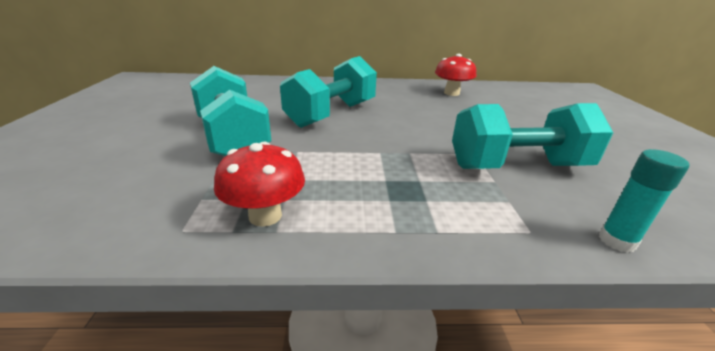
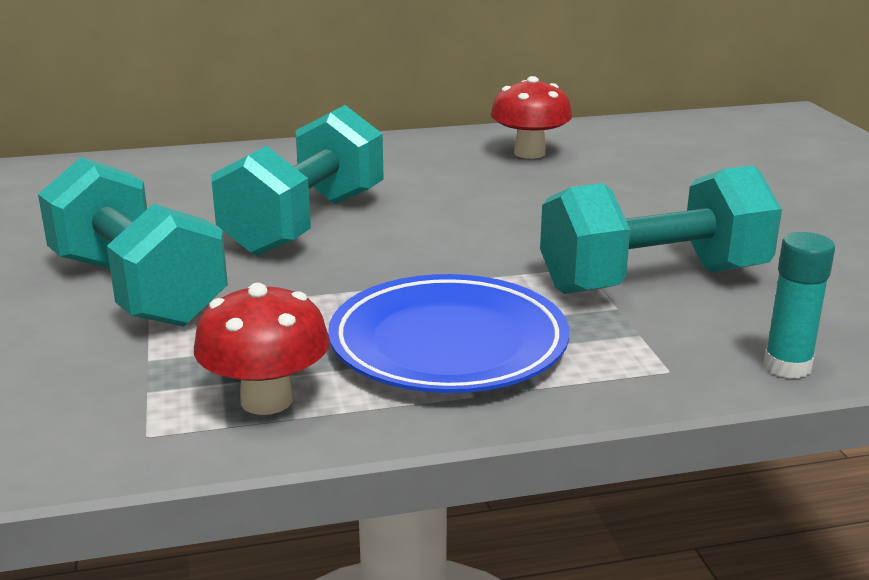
camera: 10 degrees left, 5 degrees down
none -> blue plate [328,274,569,393]

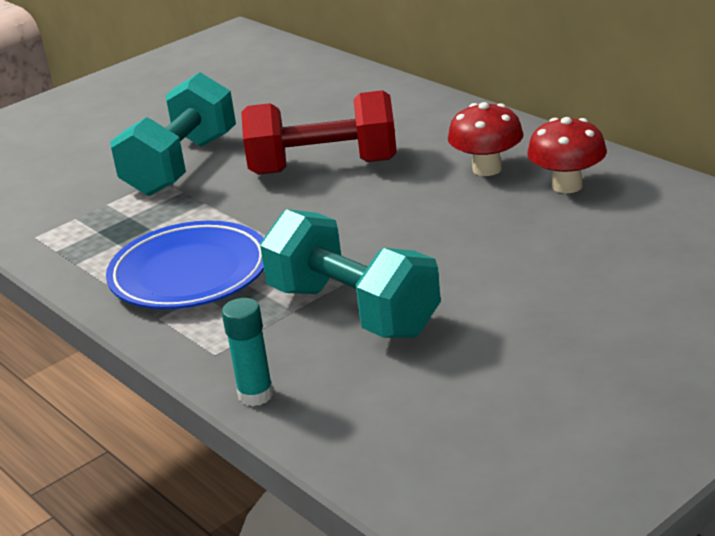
camera: 65 degrees right, 5 degrees up
red mushroom [194,283,330,415] -> red mushroom moved to [448,102,523,176]
turquoise dumbbell [211,105,384,256] -> red dumbbell [241,90,397,175]

